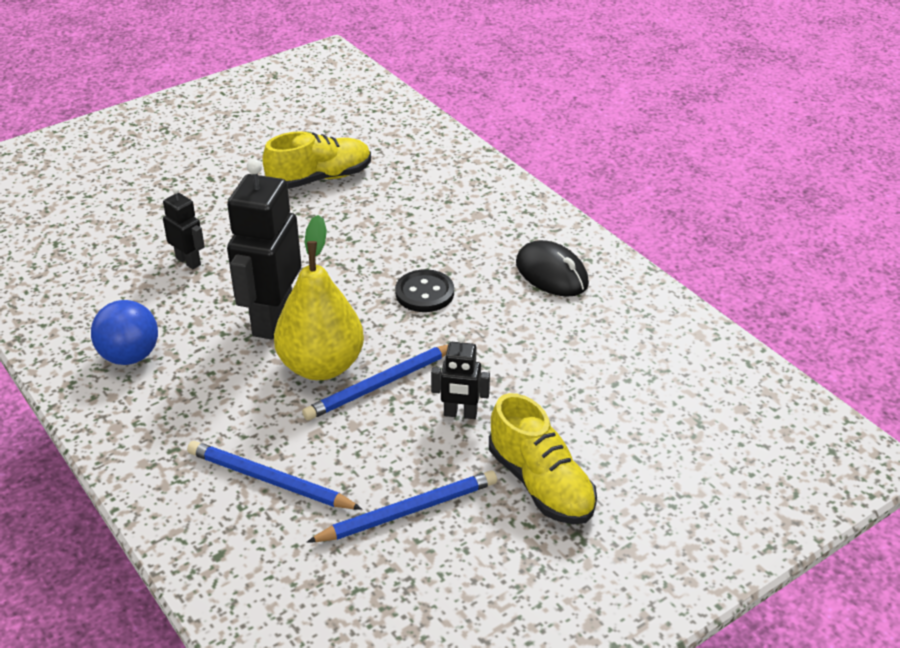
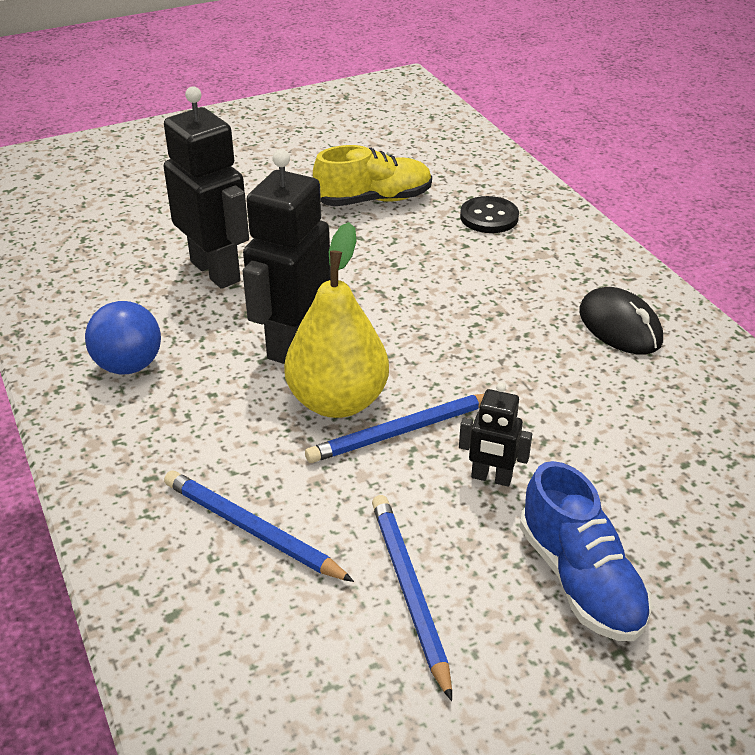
camera: 10 degrees right, 0 degrees up
black robot [163,187,205,269] -> black robot [163,86,249,289], size x1.99
blue pencil [307,471,497,542] -> blue pencil turned 90 degrees counterclockwise [372,495,452,701]
black button [395,269,454,312] -> black button moved to [460,196,519,233]
yellow shoe [489,393,597,524] -> blue shoe [520,461,652,641]

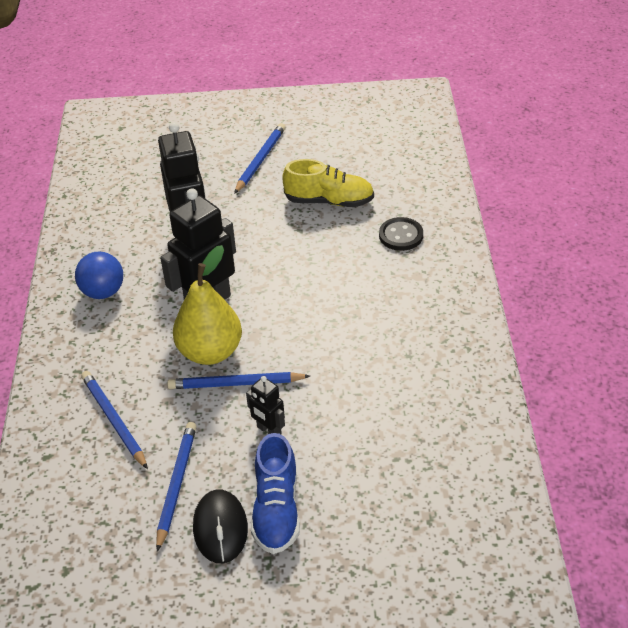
camera: 25 degrees right, 5 degrees up
black mouse [579,287,663,355] -> black mouse moved to [193,489,248,563]
none -> blue pencil [234,123,286,194]

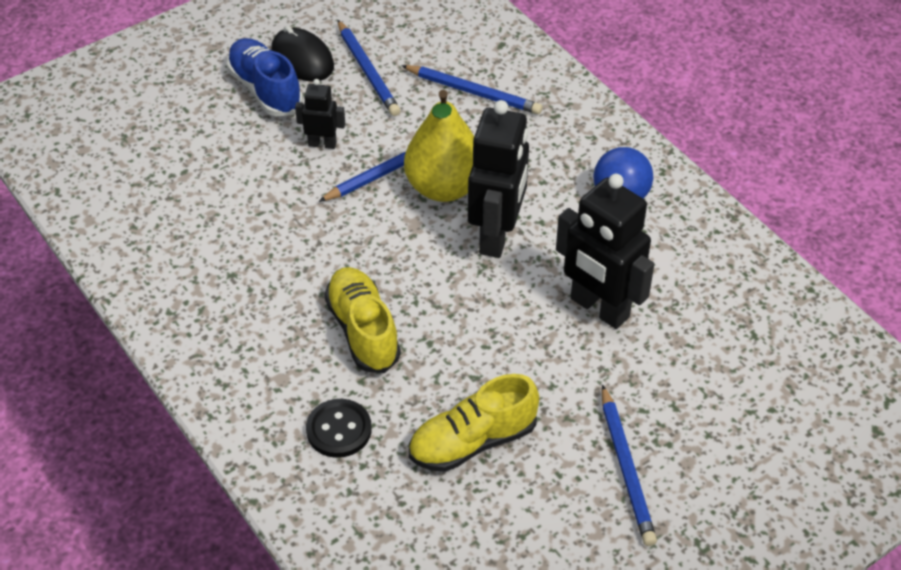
camera: 145 degrees right, 5 degrees up
none -> yellow shoe [324,267,401,373]

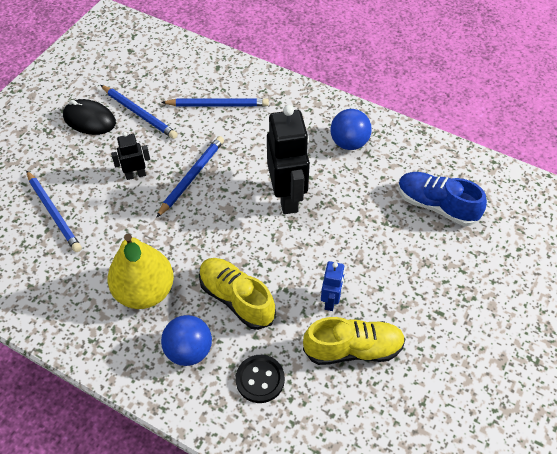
camera: 25 degrees left, 5 degrees up
blue shoe [227,38,303,116] -> blue shoe moved to [398,172,487,226]
yellow pear [404,90,474,202] -> yellow pear moved to [108,234,174,309]
yellow shoe [409,374,539,472] -> yellow shoe turned 135 degrees counterclockwise [303,317,406,365]
black robot [556,174,654,329] -> none
blue pencil [602,385,657,546] -> blue pencil moved to [26,170,82,252]
none -> blue ball [161,315,212,366]
none -> blue robot [321,261,345,311]

